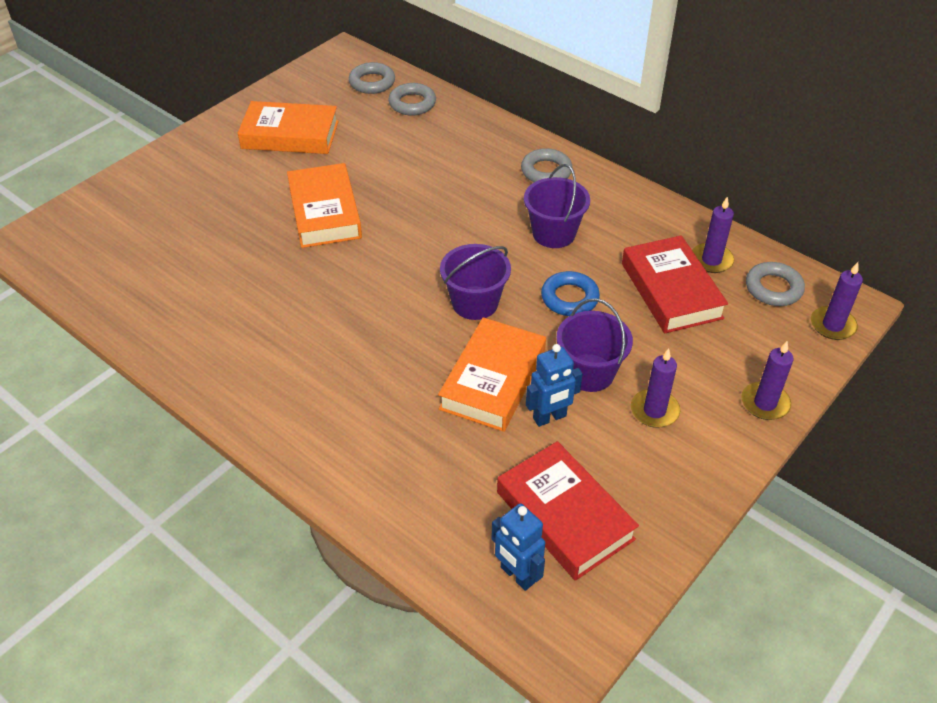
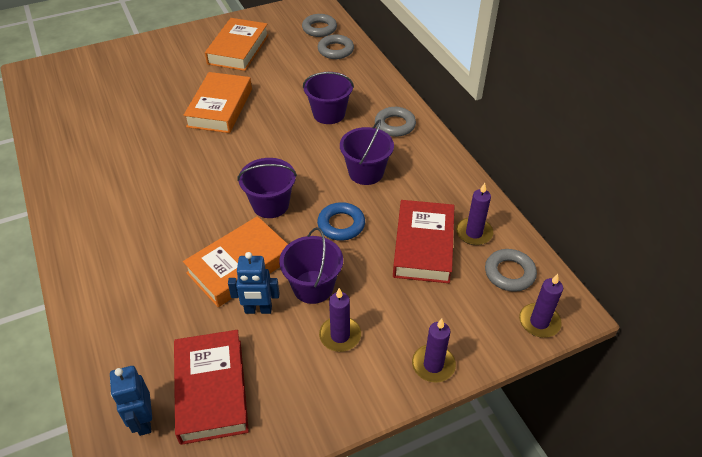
camera: 25 degrees right, 0 degrees up
orange book [238,101,338,154] -> orange book turned 75 degrees clockwise [205,18,269,71]
none -> purple bucket [303,72,354,124]

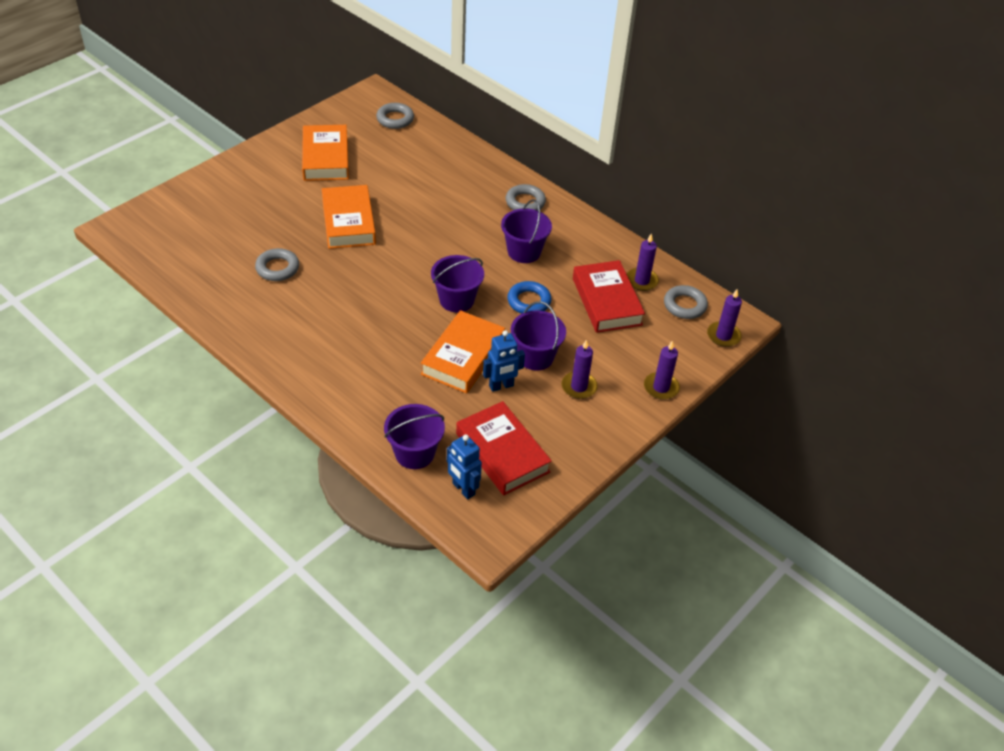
camera: 25 degrees left, 0 degrees up
purple bucket [303,72,354,124] -> purple bucket moved to [384,404,445,469]
grey ring [318,35,354,59] -> grey ring moved to [255,248,299,281]

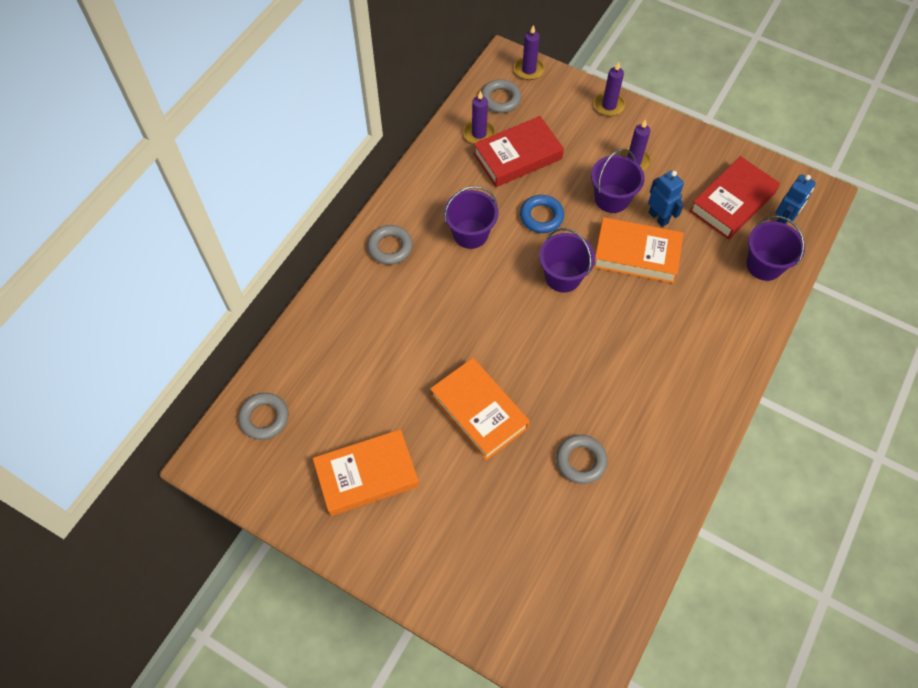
camera: 100 degrees left, 15 degrees up
orange book [322,185,376,249] -> orange book turned 75 degrees clockwise [430,358,530,461]

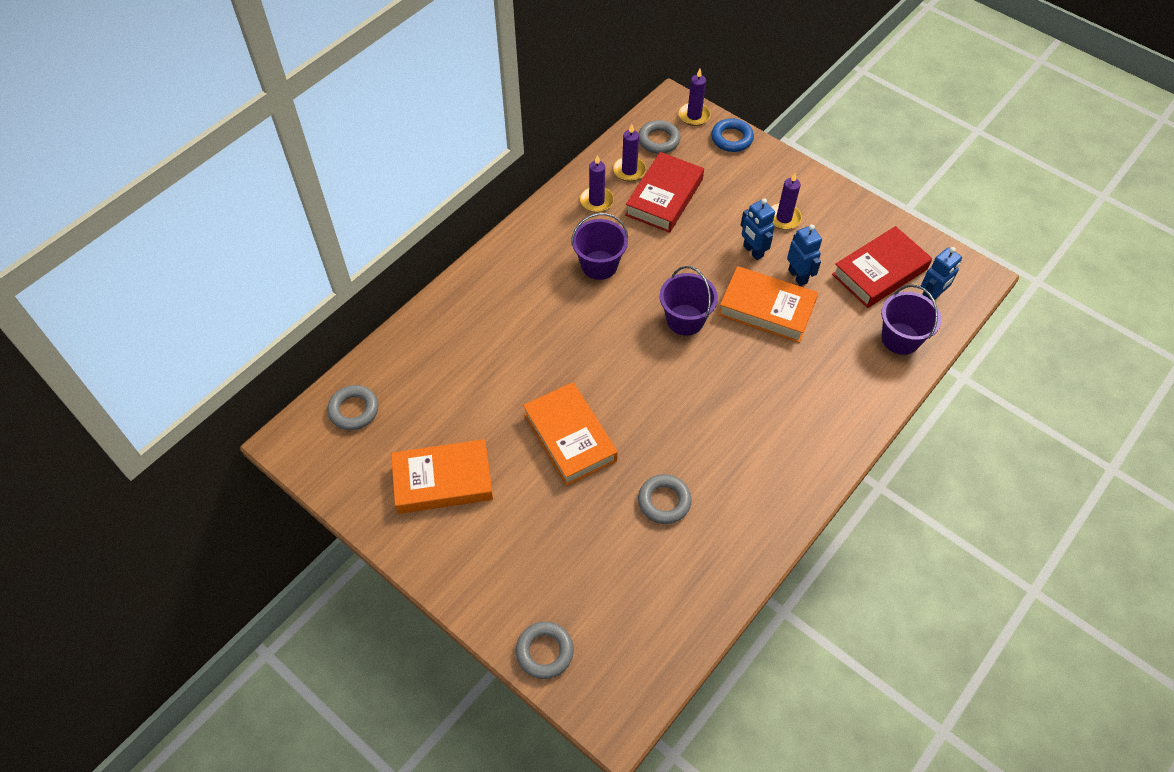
camera: 10 degrees right, 5 degrees down
grey ring [367,225,413,265] -> grey ring moved to [516,621,574,679]
red book [473,116,564,187] -> red book turned 45 degrees counterclockwise [625,152,704,233]
blue ring [520,195,564,233] -> blue ring moved to [711,118,754,152]
purple bucket [591,149,645,213] -> blue robot [741,198,775,260]
purple candle [594,62,625,116] -> purple candle moved to [580,155,614,212]

